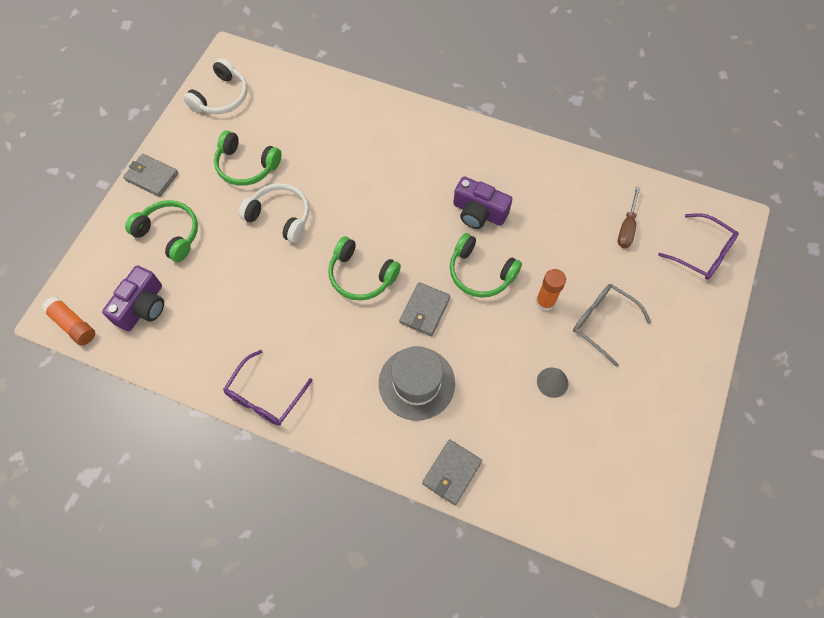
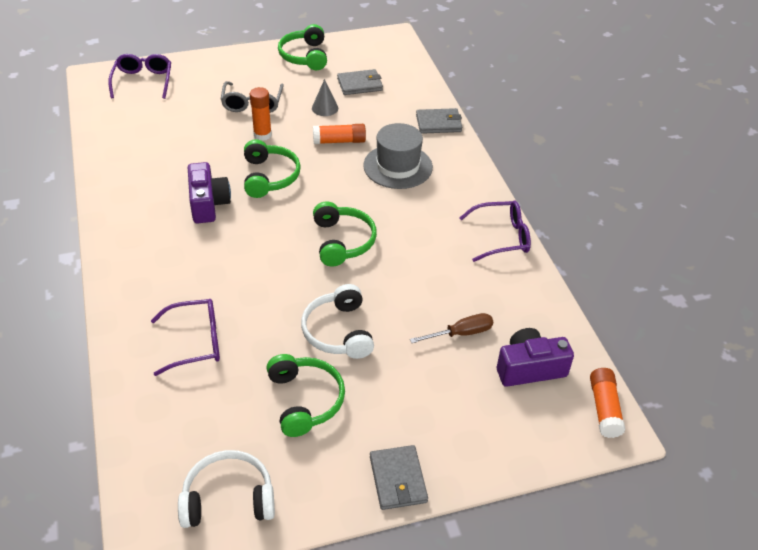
camera: 130 degrees left, 20 degrees down
green headphones [125,200,198,262] -> green headphones moved to [278,24,327,70]
grey wallet [399,282,450,336] -> grey wallet moved to [337,69,383,95]
brown screwdriver [618,187,640,248] -> brown screwdriver moved to [410,313,493,343]
none -> purple glasses [151,299,220,376]
none -> orange glue stick [313,124,366,144]

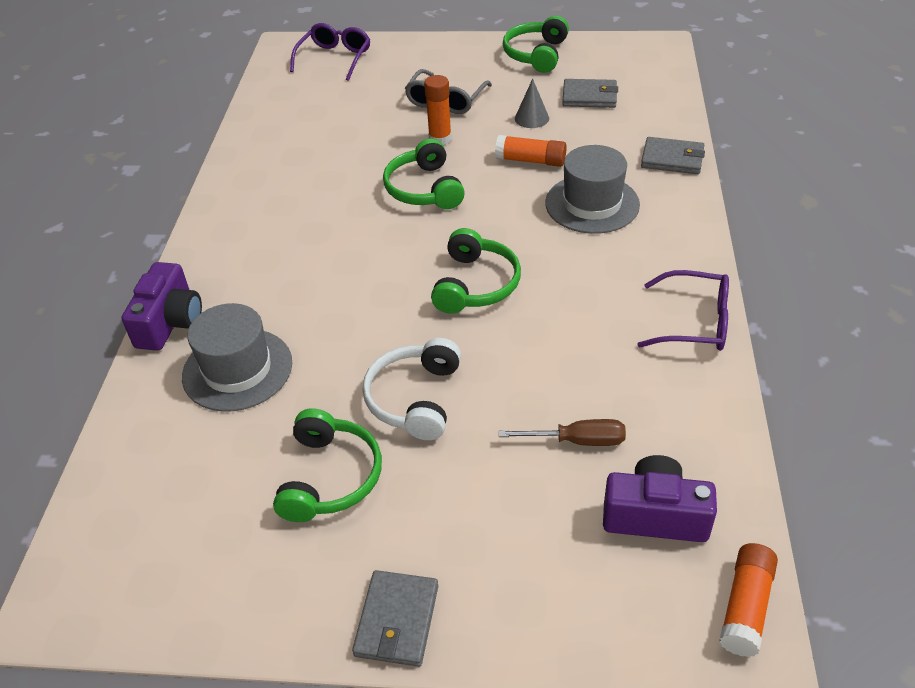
camera: 25 degrees right, 0 degrees up
purple glasses [151,299,220,376] -> grey hat [182,303,292,412]
white headphones [178,450,275,528] -> none
purple camera [188,162,231,224] -> purple camera moved to [121,262,202,351]
green headphones [244,139,301,198] -> green headphones turned 150 degrees clockwise [383,138,465,209]

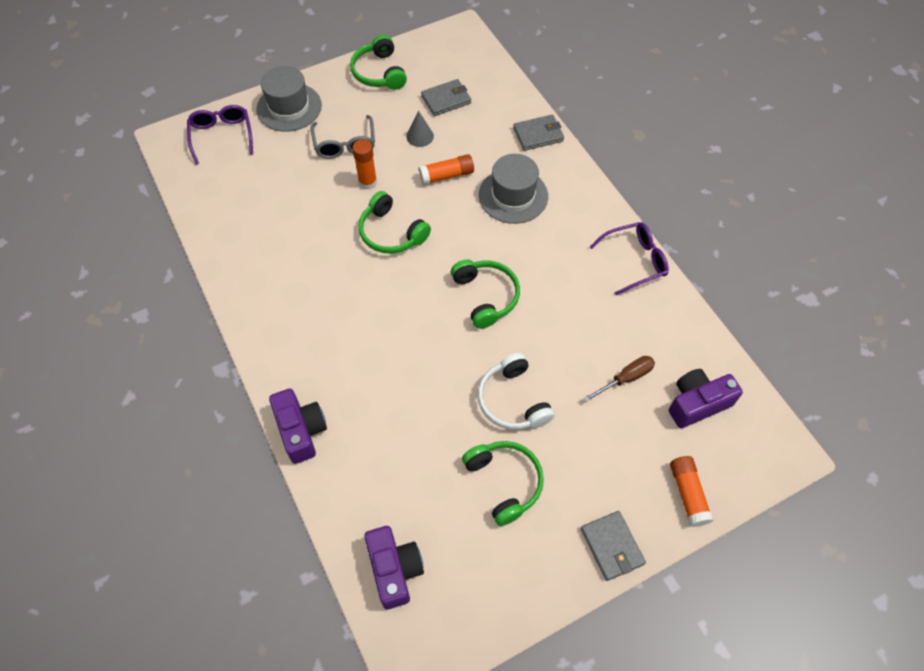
camera: 35 degrees left, 15 degrees up
grey hat [182,303,292,412] -> grey hat moved to [256,66,322,132]
orange glue stick [719,543,778,657] -> orange glue stick moved to [670,456,714,527]
none -> purple camera [365,526,424,609]

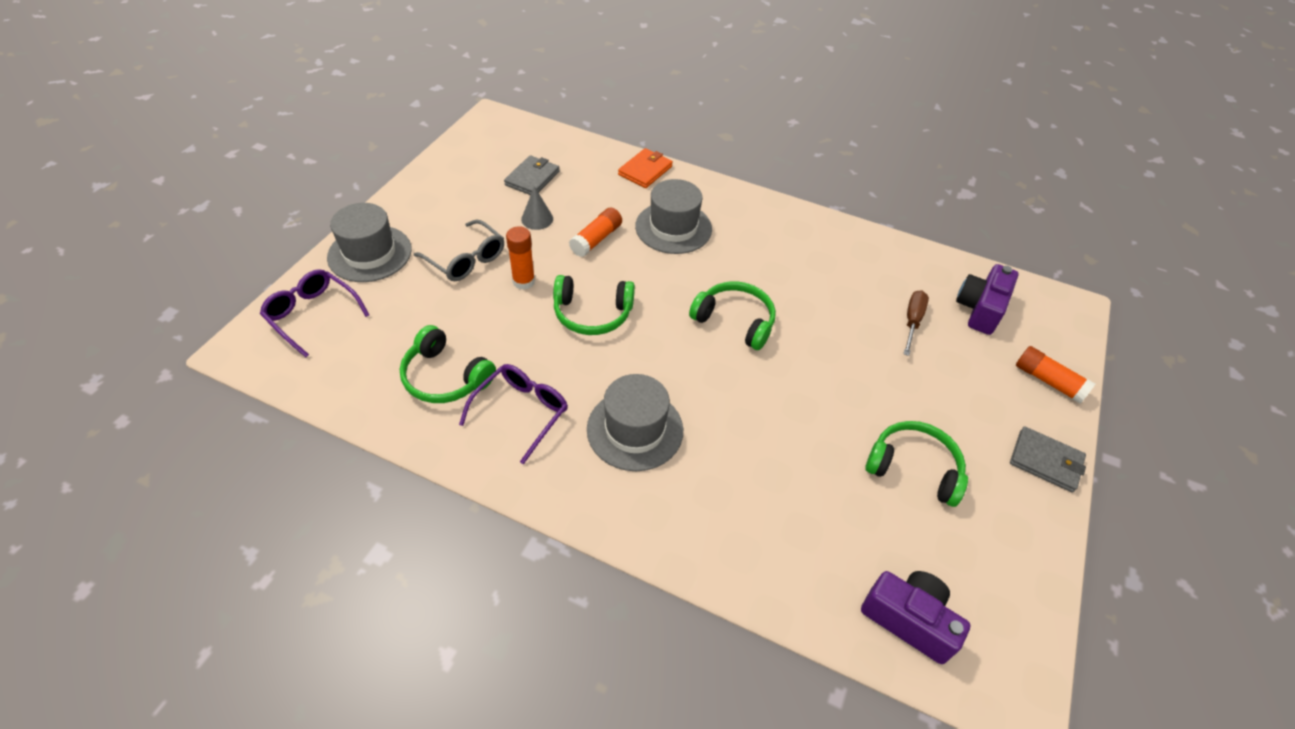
camera: 40 degrees left, 10 degrees down
purple camera [269,389,327,464] -> none
green headphones [350,35,407,90] -> green headphones moved to [400,325,496,403]
white headphones [478,353,554,430] -> none
grey wallet [513,115,564,151] -> orange wallet [618,148,673,188]
purple glasses [590,222,669,295] -> purple glasses moved to [459,364,568,464]
none -> grey hat [587,374,683,471]

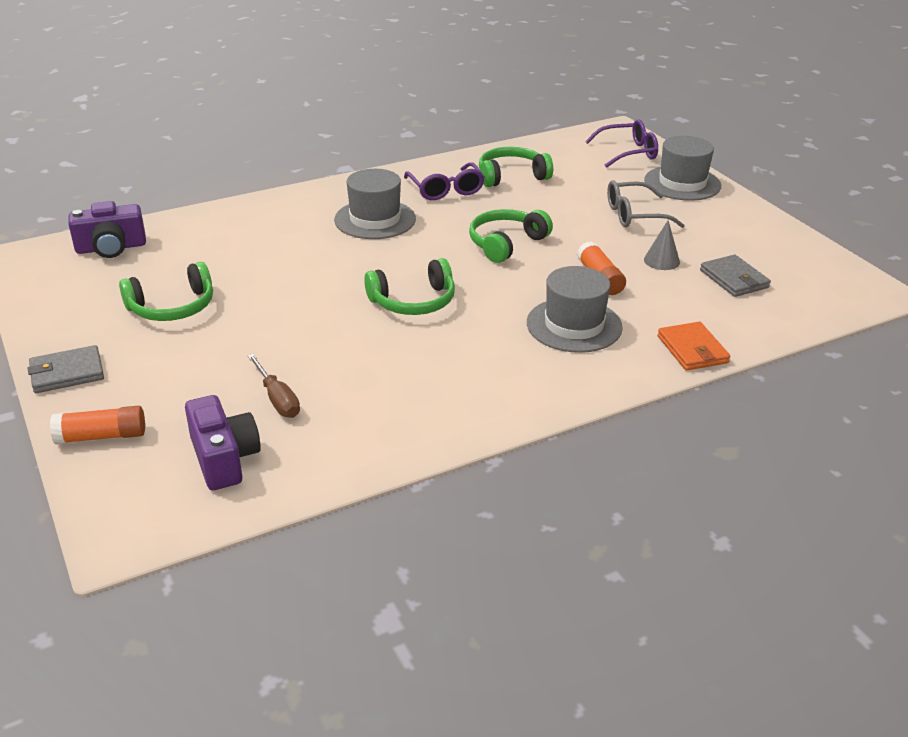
camera: 130 degrees right, 15 degrees down
orange glue stick [506,226,535,290] -> none

